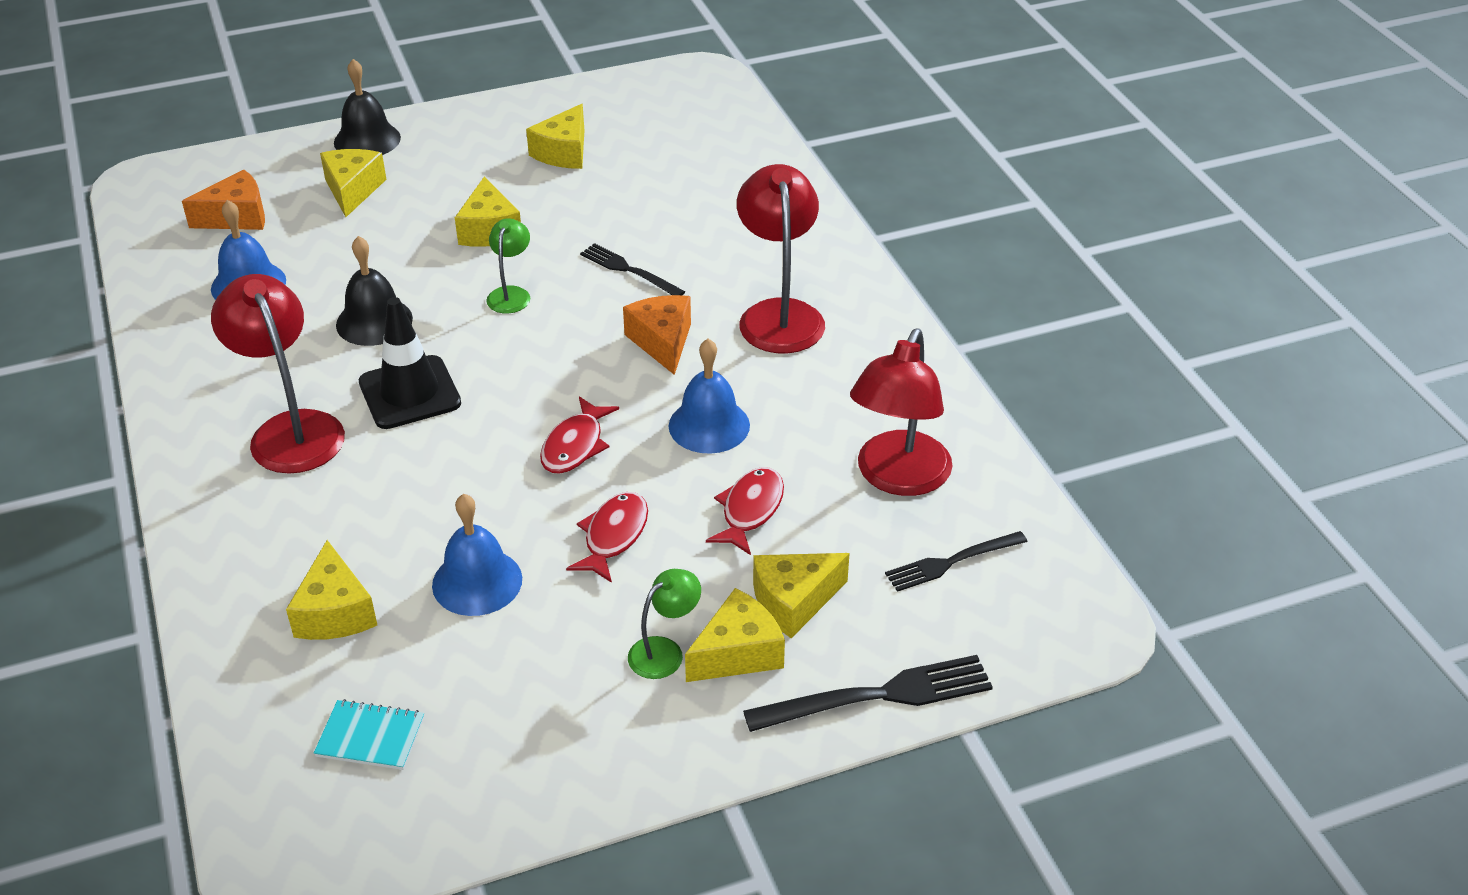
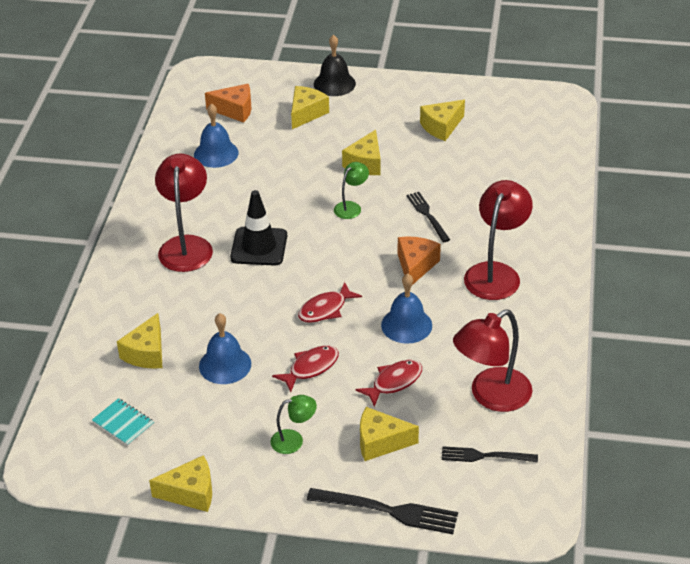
camera: 30 degrees right, 0 degrees up
black bell [336,236,413,346] -> none
yellow cheese [685,588,785,682] -> yellow cheese moved to [149,455,212,512]

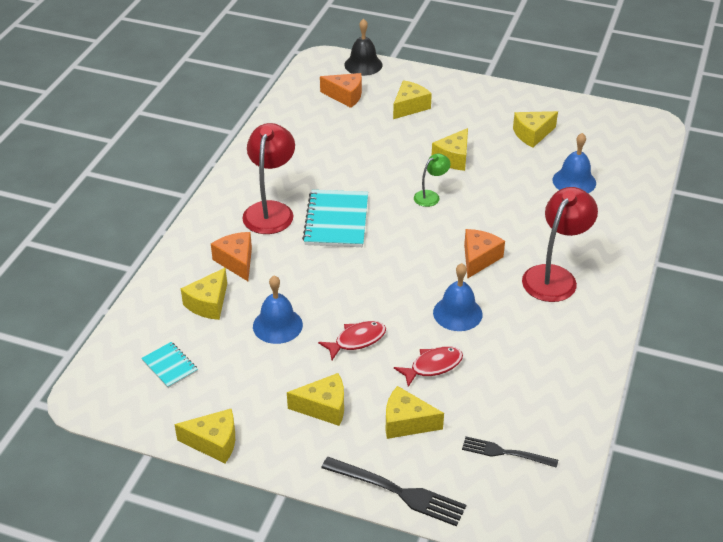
camera: 10 degrees right, 0 degrees up
blue bell [194,103,239,168] -> blue bell moved to [553,133,596,193]
black traffic cone [230,190,287,266] -> turquoise notebook [302,190,368,247]
green lamp [270,395,317,454] -> yellow cheese [287,373,344,426]
red fish [298,282,362,323] -> none
black bell [314,35,356,96] -> black bell moved to [344,18,383,76]
black fork [407,192,450,242] -> none
red lamp [453,309,532,412] -> none
none -> orange cheese [211,232,252,281]

